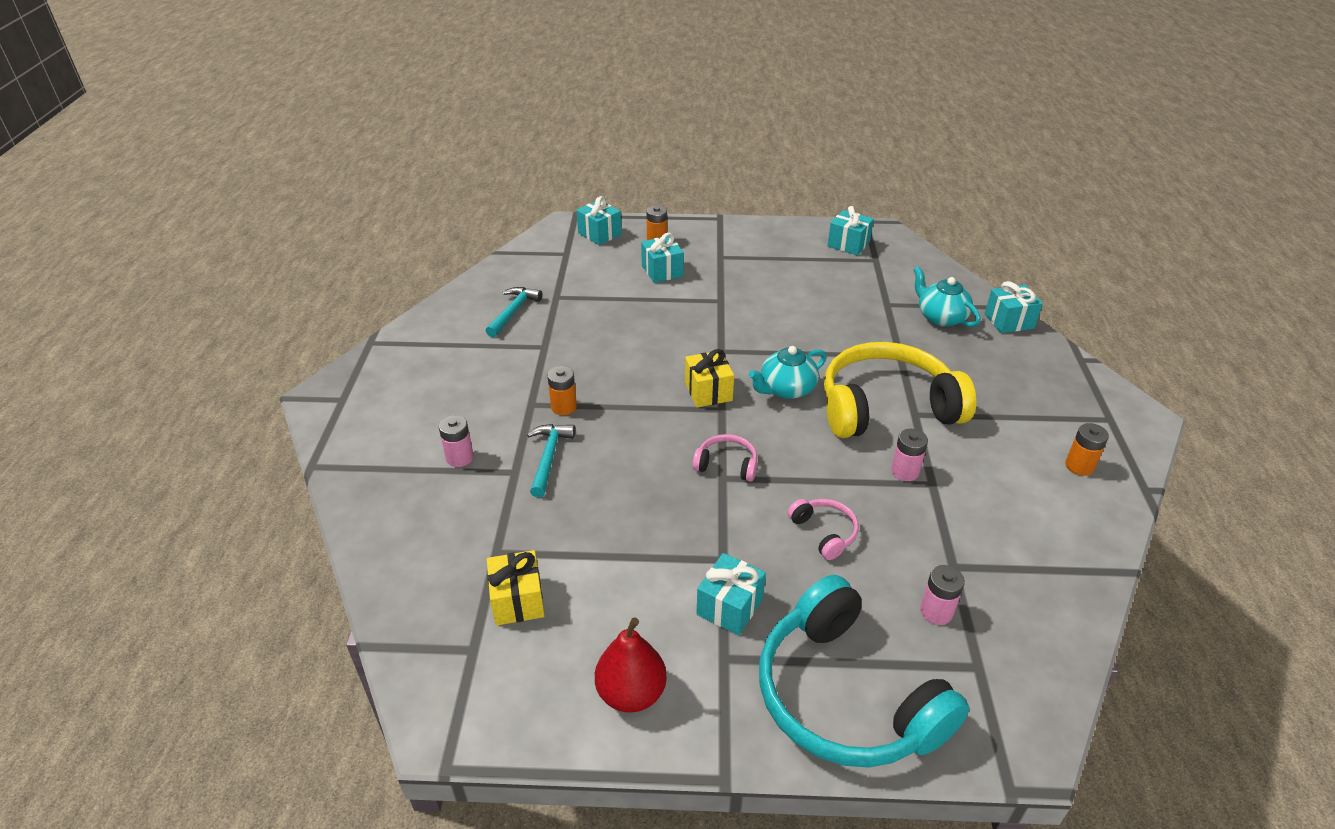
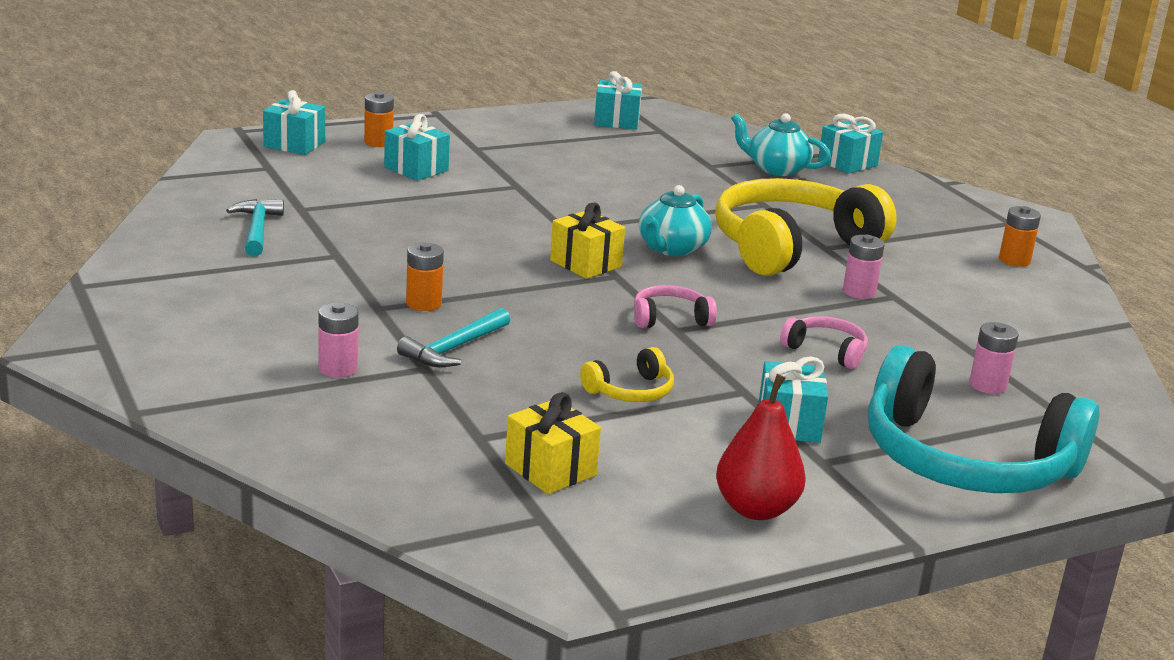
camera: 30 degrees left, 15 degrees down
turquoise hammer [527,424,575,498] -> turquoise hammer turned 120 degrees counterclockwise [397,308,510,367]
none -> yellow headphones [580,347,674,402]

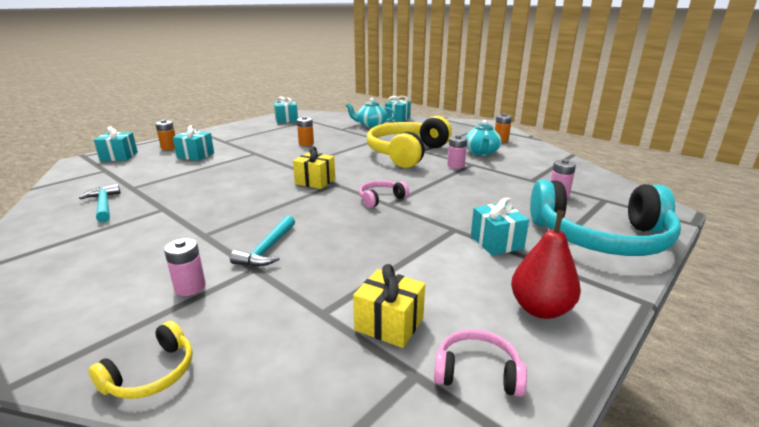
camera: 20 degrees left, 0 degrees up
orange battery [406,243,444,311] -> orange battery moved to [297,116,314,146]
yellow headphones [580,347,674,402] -> yellow headphones moved to [88,321,193,399]
turquoise teapot [639,185,712,256] -> turquoise teapot moved to [465,120,502,156]
pink headphones [780,316,868,369] -> pink headphones moved to [434,329,527,397]

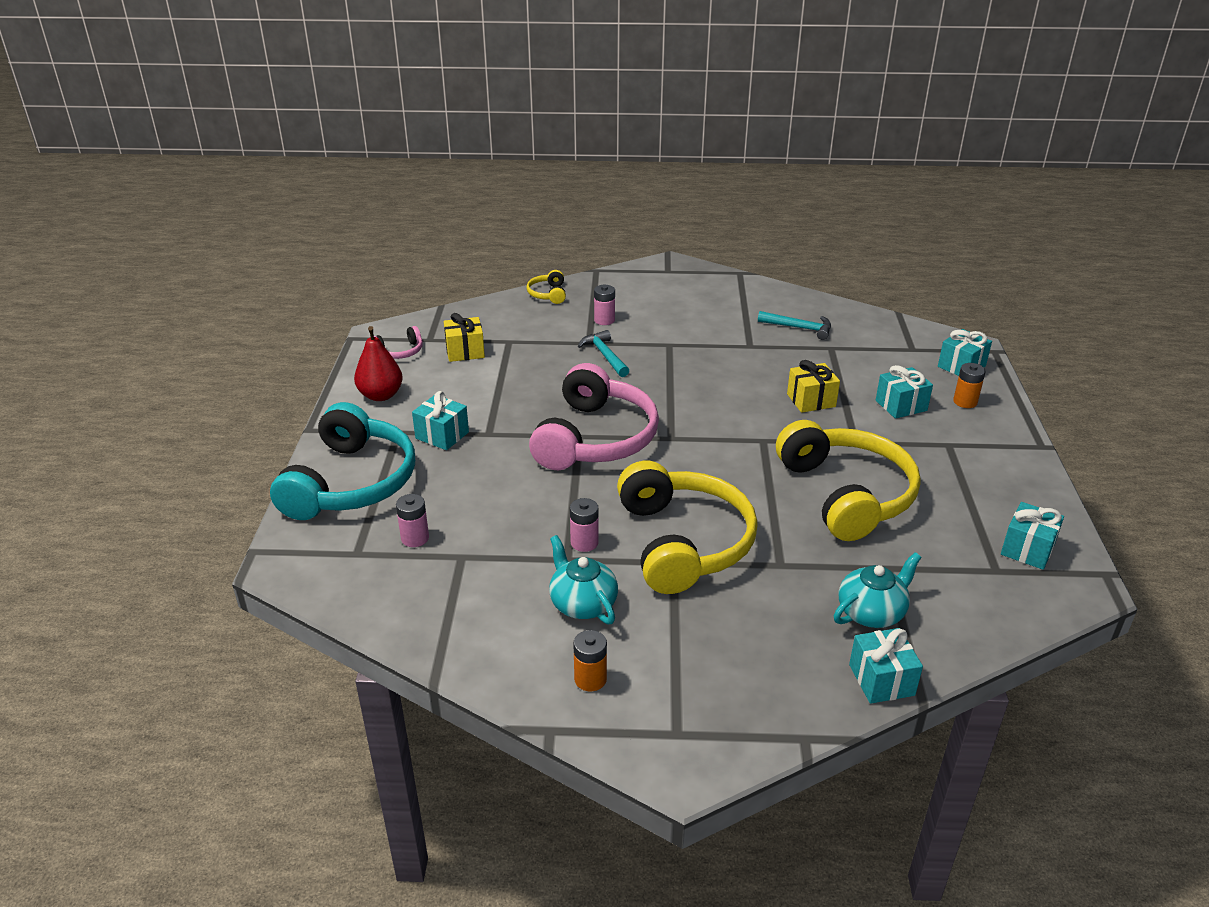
camera: 140 degrees right, 10 degrees up
yellow gift [293,146,335,189] -> yellow gift moved to [787,360,840,413]
orange battery [297,116,314,146] -> yellow headphones [776,420,921,541]
pink headphones [359,180,409,208] -> pink headphones [529,363,659,470], size x2.37
turquoise headphones [530,180,681,256] -> turquoise headphones turned 135 degrees clockwise [270,402,415,520]

